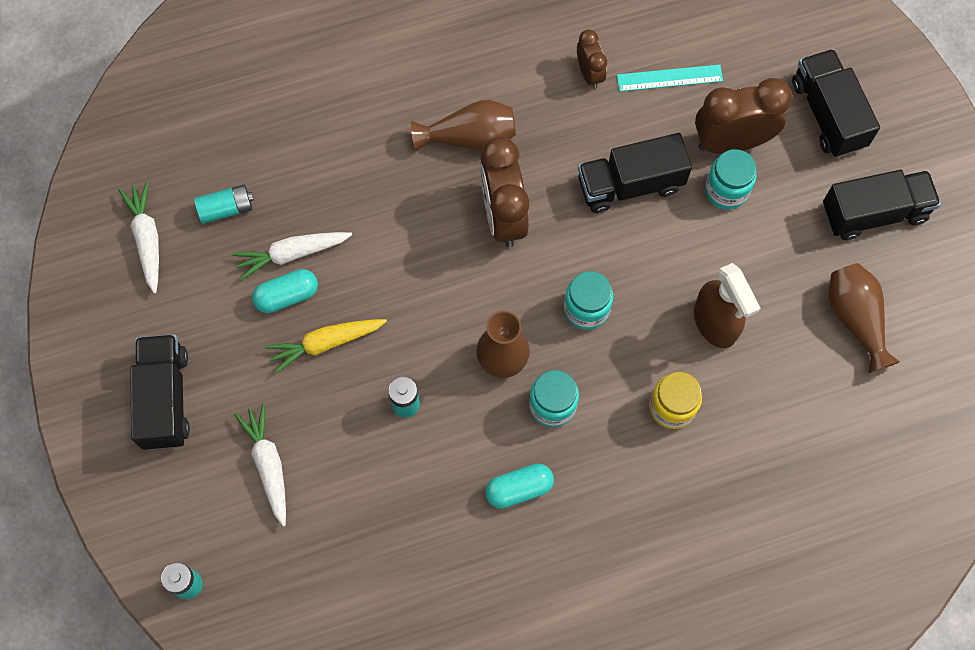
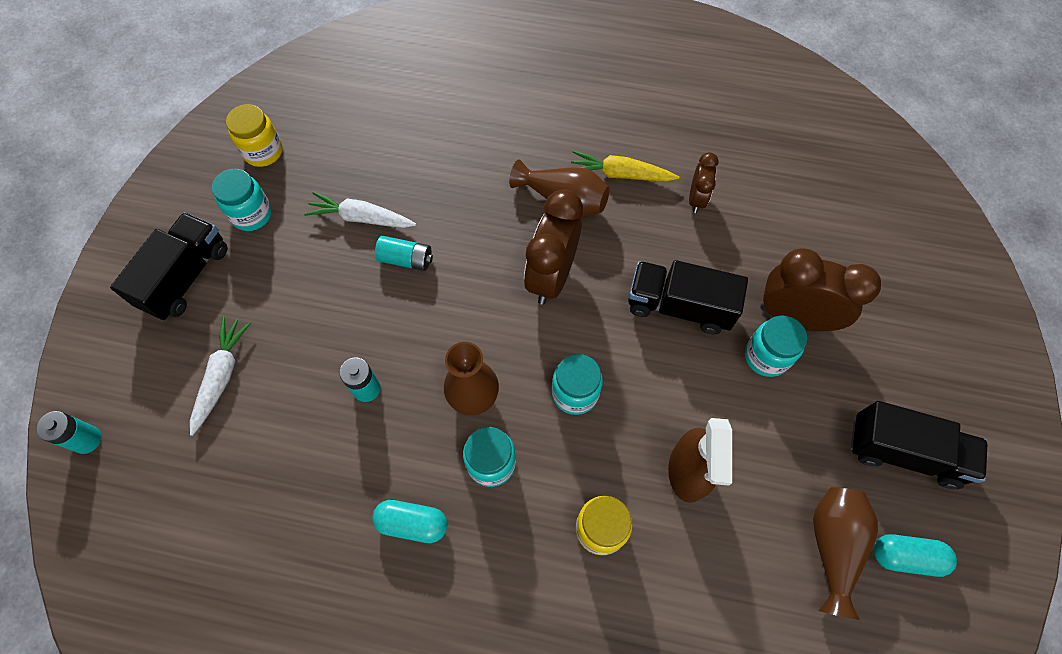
camera: 30 degrees right, 5 degrees down
white carrot [119,182,159,294] -> yellow jar [226,104,283,167]
turquoise battery [194,184,254,224] -> turquoise battery moved to [375,236,433,271]
turquoise capsule [252,269,318,313] -> turquoise capsule moved to [874,534,957,577]
yellow carrot [265,319,387,374] -> yellow carrot moved to [571,151,679,182]
turquoise ruler [617,65,723,92] -> none
black truck [792,49,880,157] -> none
none -> turquoise jar [212,169,272,231]

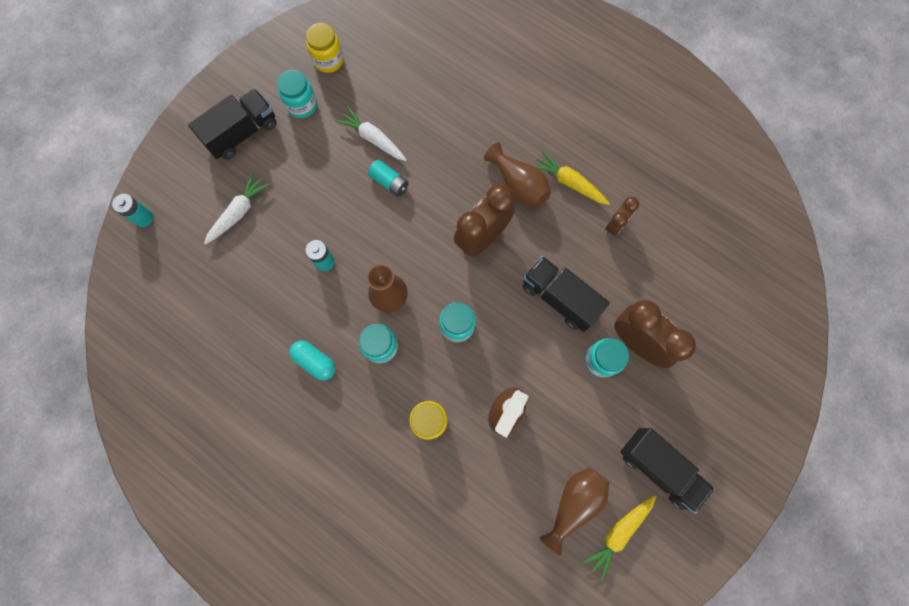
camera: 25 degrees right, 10 degrees up
turquoise capsule [874,534,957,577] -> yellow carrot [582,495,656,581]

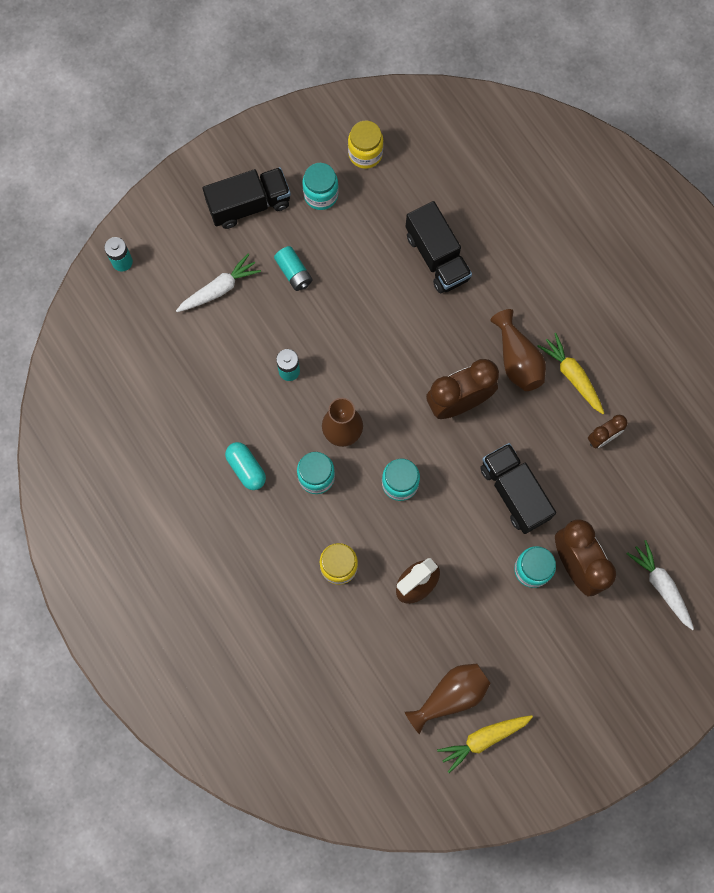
camera: 20 degrees right, 0 degrees up
white carrot [335,107,407,161] -> white carrot moved to [626,540,694,630]
turquoise battery [368,160,409,197] -> turquoise battery moved to [274,246,312,291]
black truck [620,428,715,514] -> black truck moved to [406,201,472,293]

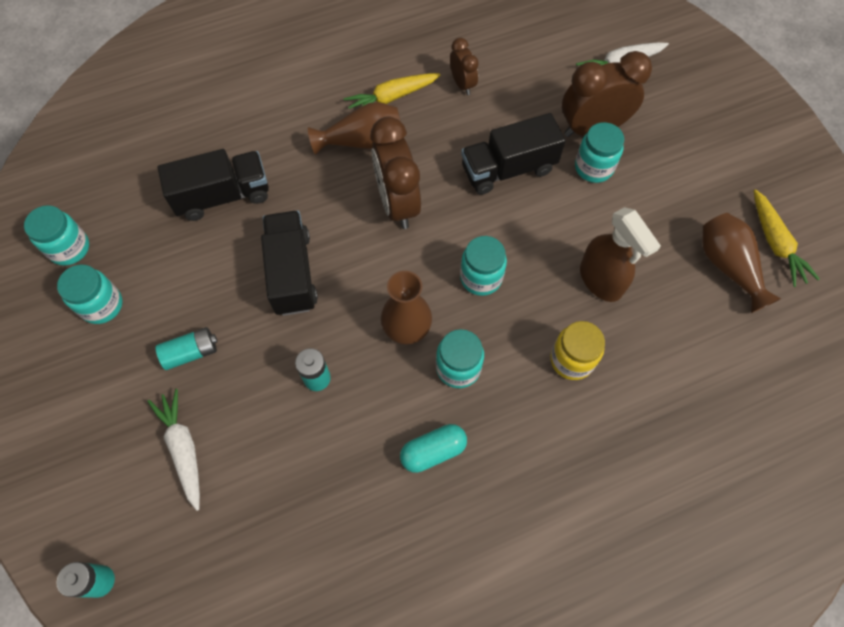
camera: 80 degrees left, 10 degrees down
black truck [203,167,291,229] -> black truck moved to [261,210,318,316]
yellow jar [348,121,383,169] -> turquoise jar [24,205,89,266]

